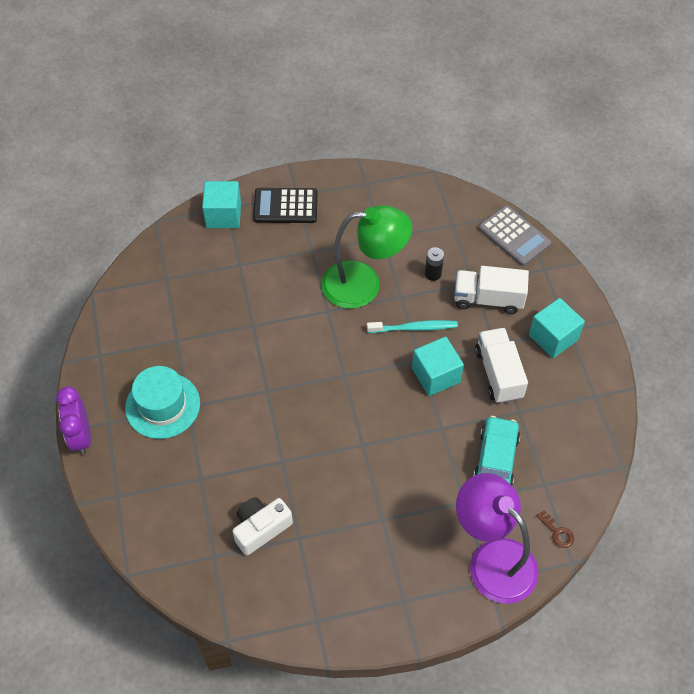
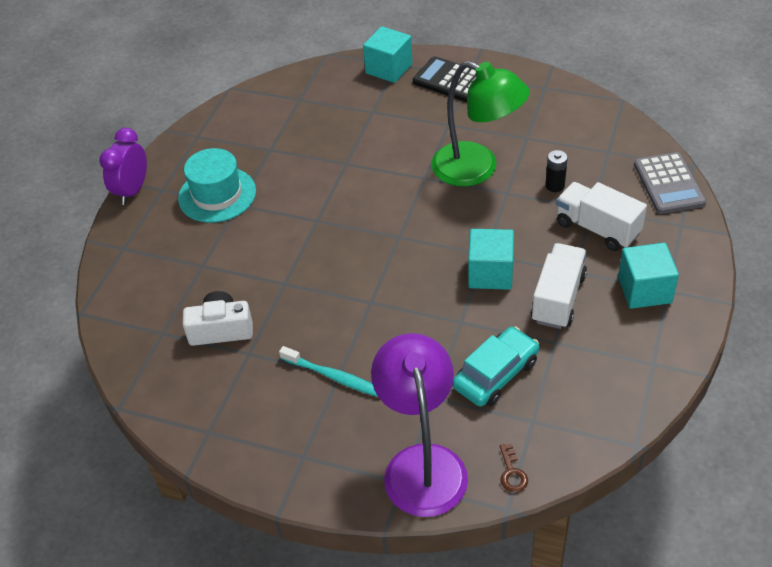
camera: 35 degrees right, 10 degrees down
turquoise toothbrush [367,320,458,333] -> turquoise toothbrush moved to [279,346,378,397]

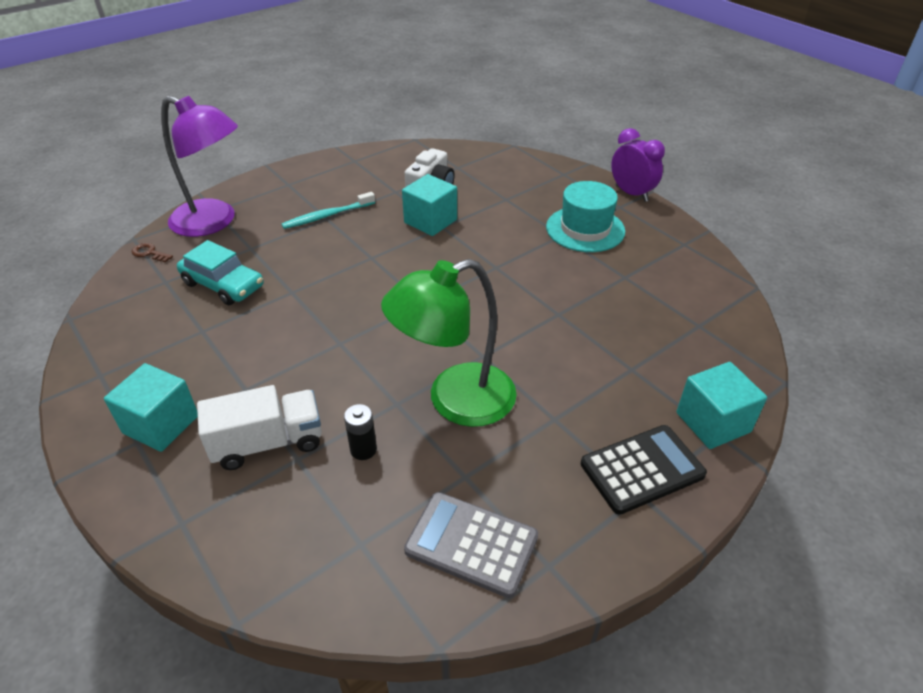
camera: 120 degrees right, 5 degrees down
turquoise car [453,326,539,407] -> turquoise car turned 45 degrees counterclockwise [177,240,264,305]
turquoise cube [468,229,514,290] -> turquoise cube moved to [402,174,457,236]
white truck [531,243,587,329] -> none
grey calculator [634,152,706,214] -> grey calculator moved to [404,492,538,598]

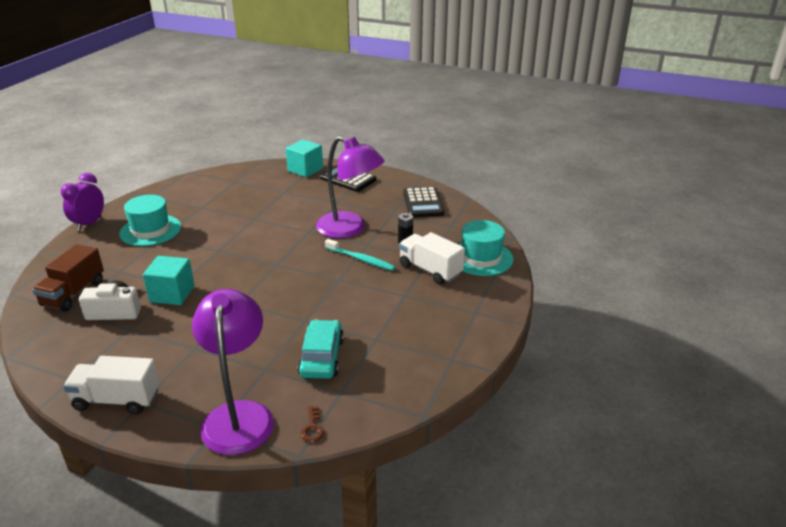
camera: 120 degrees left, 10 degrees down
turquoise cube [104,363,198,452] -> none
turquoise toothbrush [281,192,375,229] -> turquoise toothbrush moved to [325,239,396,271]
green lamp [381,259,517,427] -> purple lamp [316,136,385,238]
grey calculator [404,492,538,598] -> black calculator [403,187,444,218]
none -> brown truck [32,244,104,311]
none -> white truck [63,356,160,415]
none -> turquoise hat [458,220,513,276]

